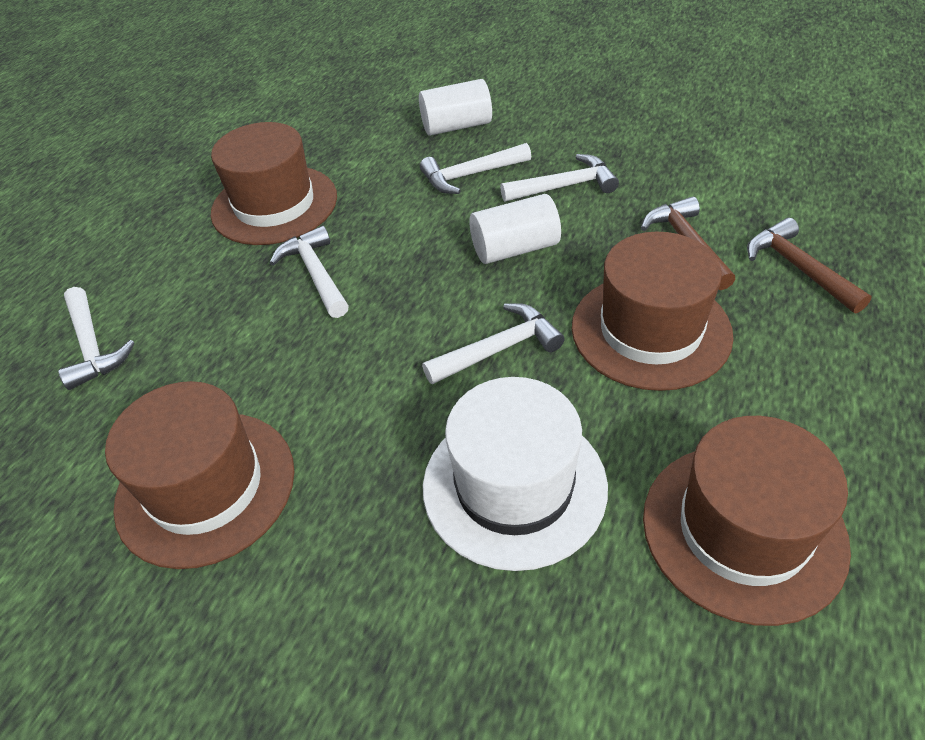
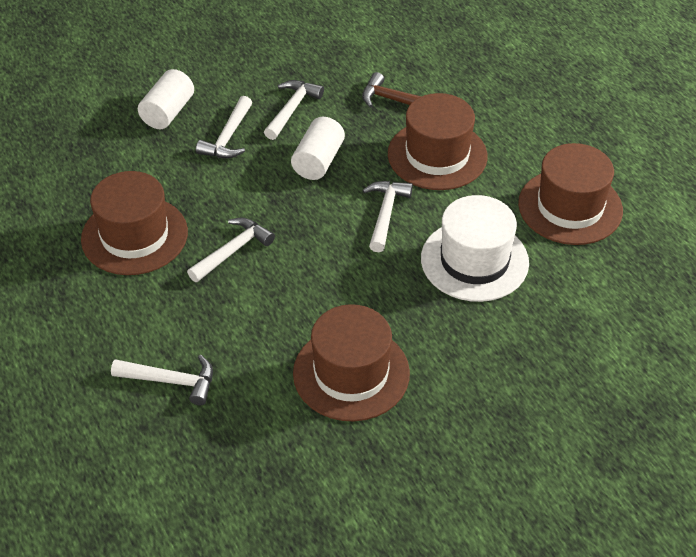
camera: 55 degrees left, 0 degrees up
white hammer [270,226,349,318] -> white hammer turned 120 degrees clockwise [187,218,275,282]
brown hammer [747,218,872,314] -> none

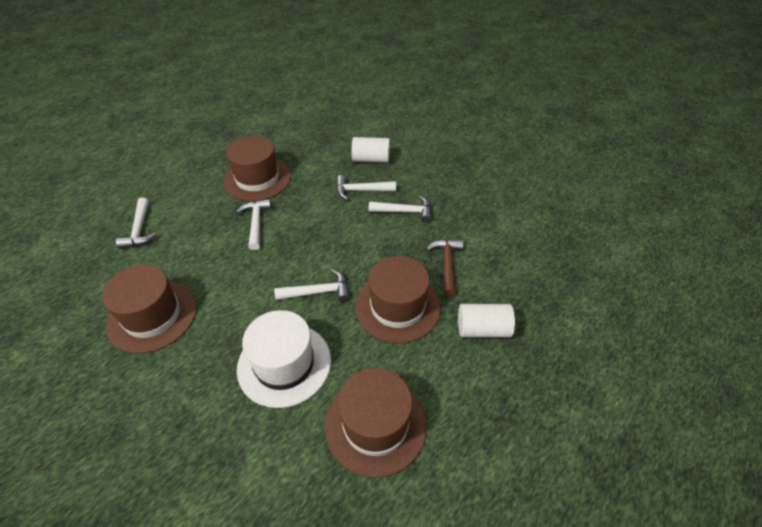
camera: 70 degrees right, 0 degrees up
white hammer [187,218,275,282] -> white hammer turned 120 degrees counterclockwise [236,199,272,251]
white cylinder [291,117,345,180] -> white cylinder moved to [458,304,515,337]

